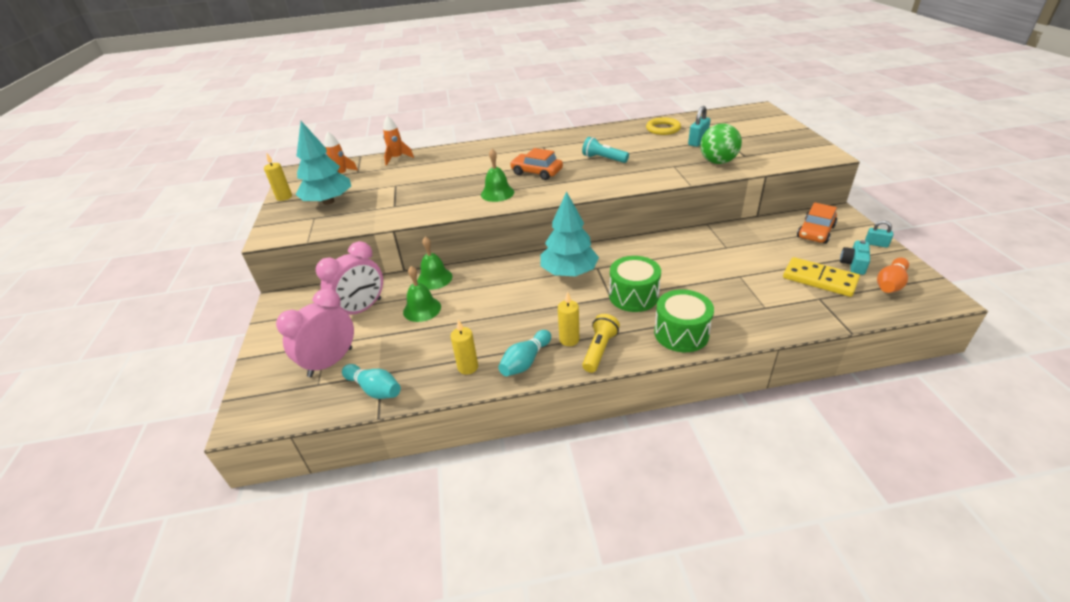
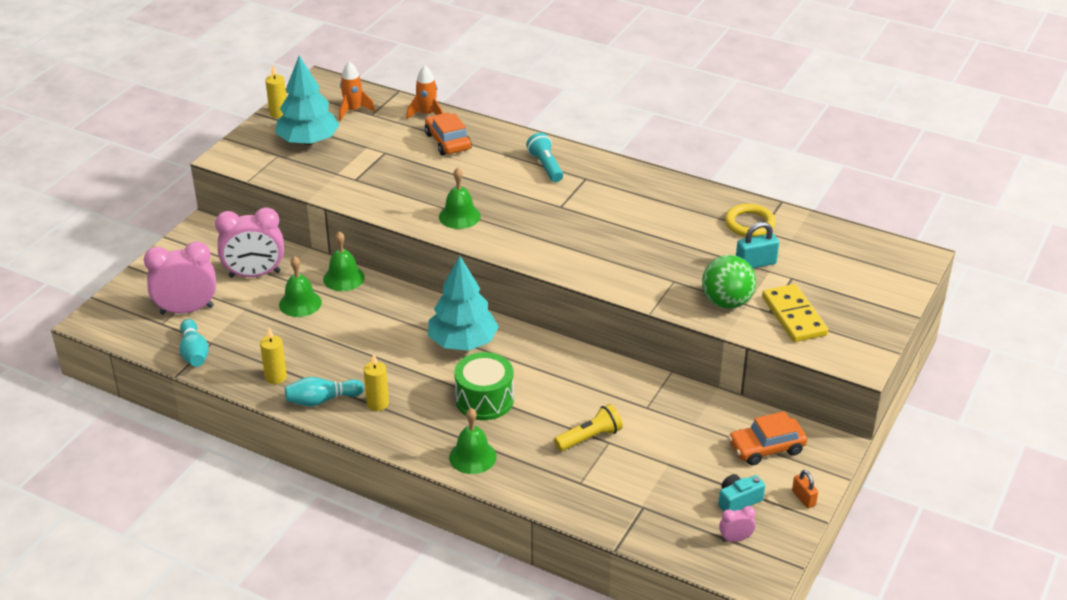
camera: 35 degrees right, 0 degrees up
orange car [510,148,563,180] -> orange car moved to [425,113,472,155]
turquoise flashlight [582,137,629,163] -> turquoise flashlight moved to [526,133,563,182]
yellow flashlight [582,314,620,373] -> yellow flashlight moved to [554,404,623,451]
green drum [654,289,714,352] -> green bell [449,408,497,474]
yellow domino [783,257,860,297] -> yellow domino moved to [762,284,828,342]
turquoise padlock [865,221,893,248] -> orange padlock [792,470,818,508]
orange bowling pin [877,258,909,293] -> pink clock [719,506,755,542]

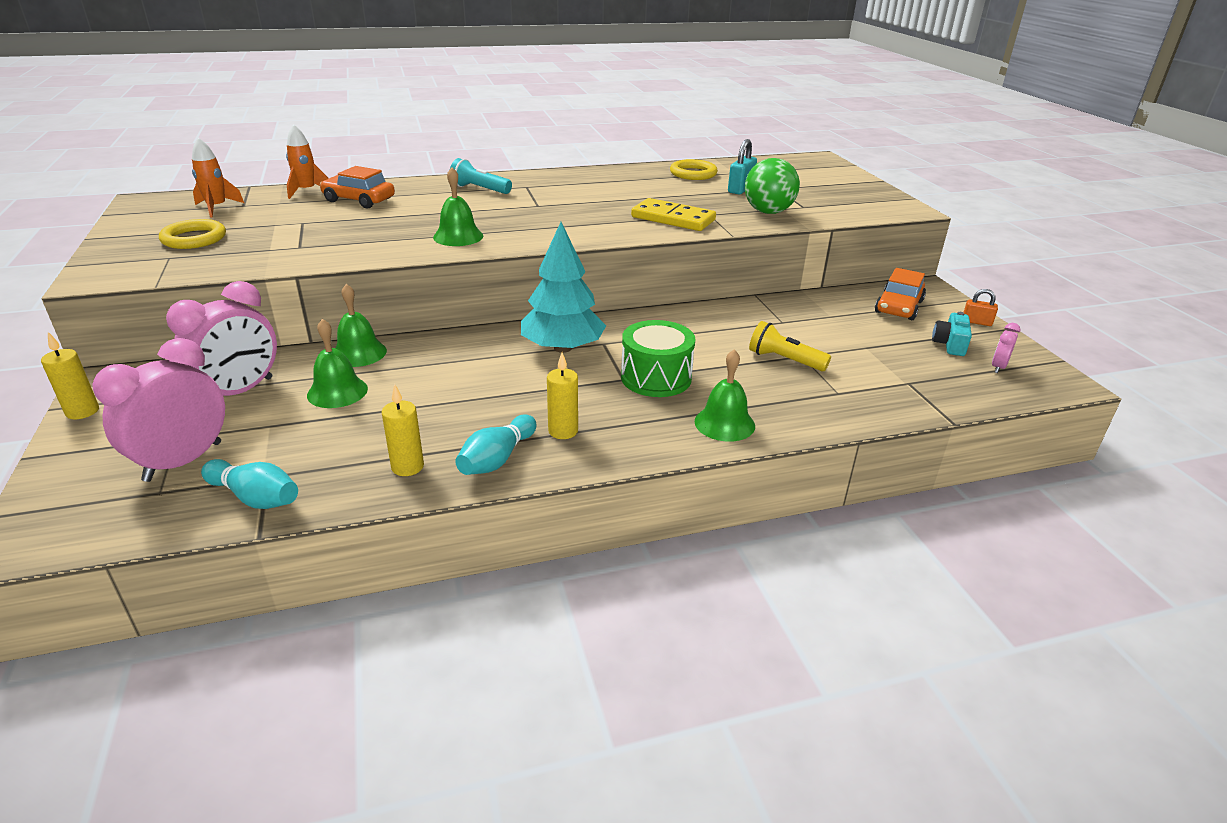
camera: 45 degrees left, 5 degrees down
yellow candle [265,65,287,118] -> yellow candle moved to [41,332,99,419]
turquoise tree [275,56,340,145] -> yellow ring [159,219,226,249]
yellow flashlight [554,404,623,451] -> yellow flashlight turned 75 degrees counterclockwise [749,321,831,371]
yellow domino [762,284,828,342] -> yellow domino moved to [631,198,716,231]

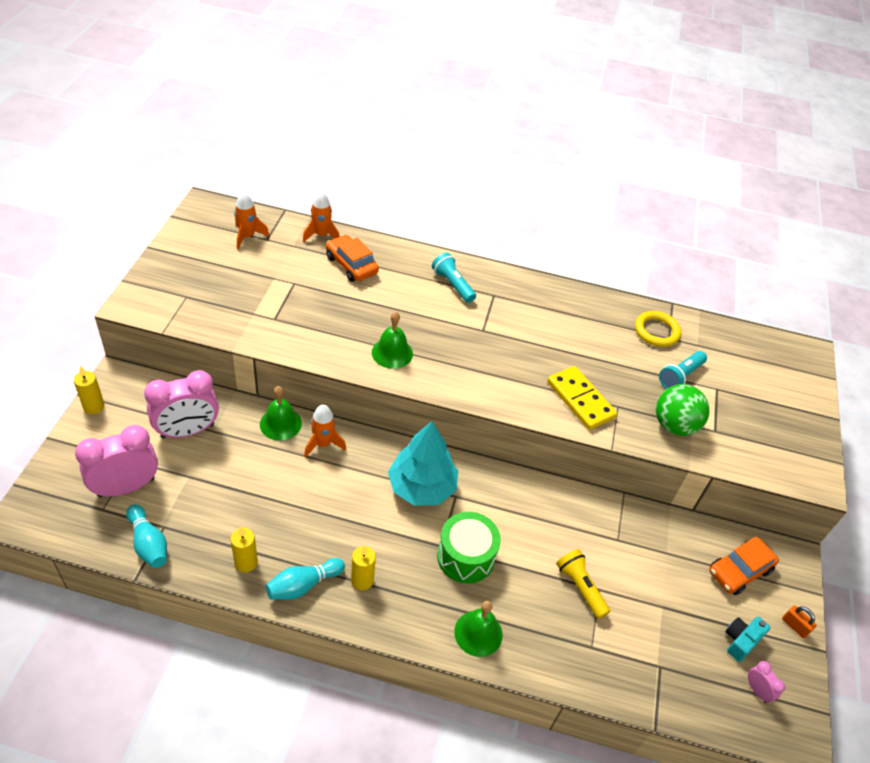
camera: 25 degrees right, 15 degrees up
yellow ring [159,219,226,249] -> none
green bell [307,319,368,408] -> none
turquoise padlock [728,139,757,194] -> turquoise flashlight [659,351,707,389]
pink clock [992,323,1021,373] -> pink clock turned 90 degrees clockwise [748,661,785,703]
none -> orange rocket [304,405,346,458]

